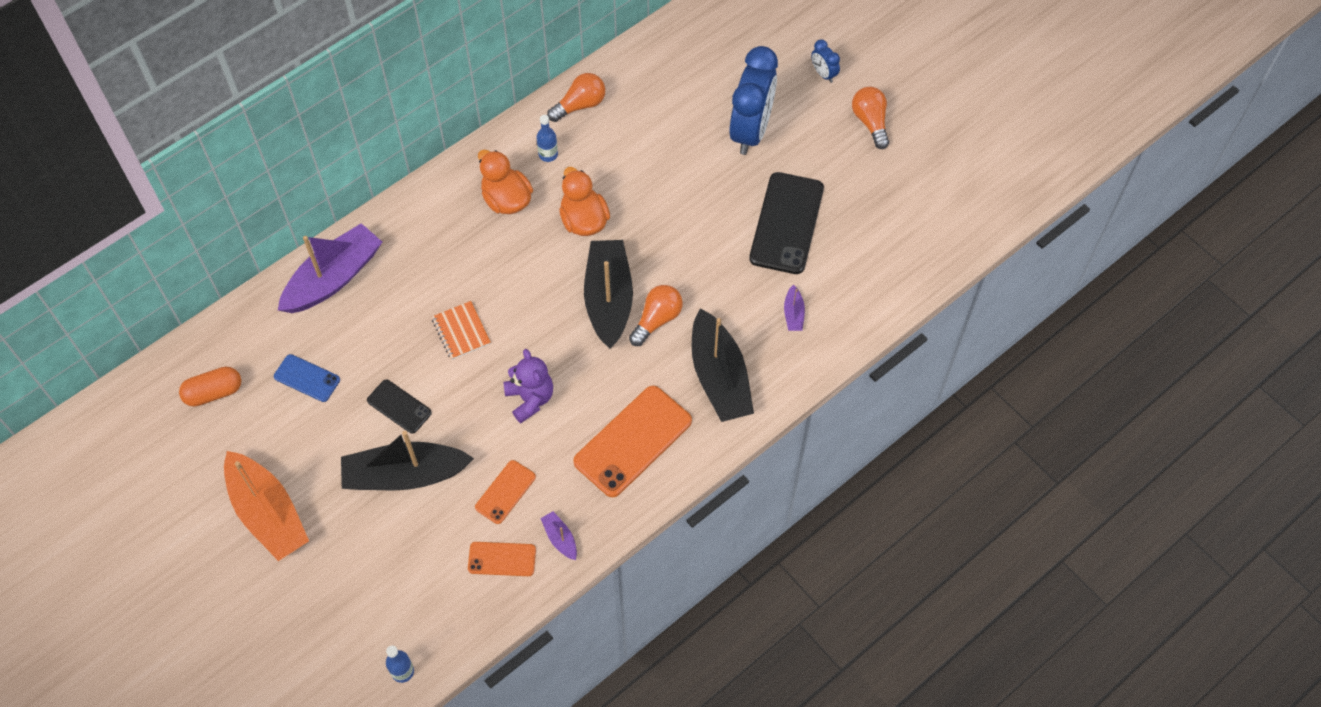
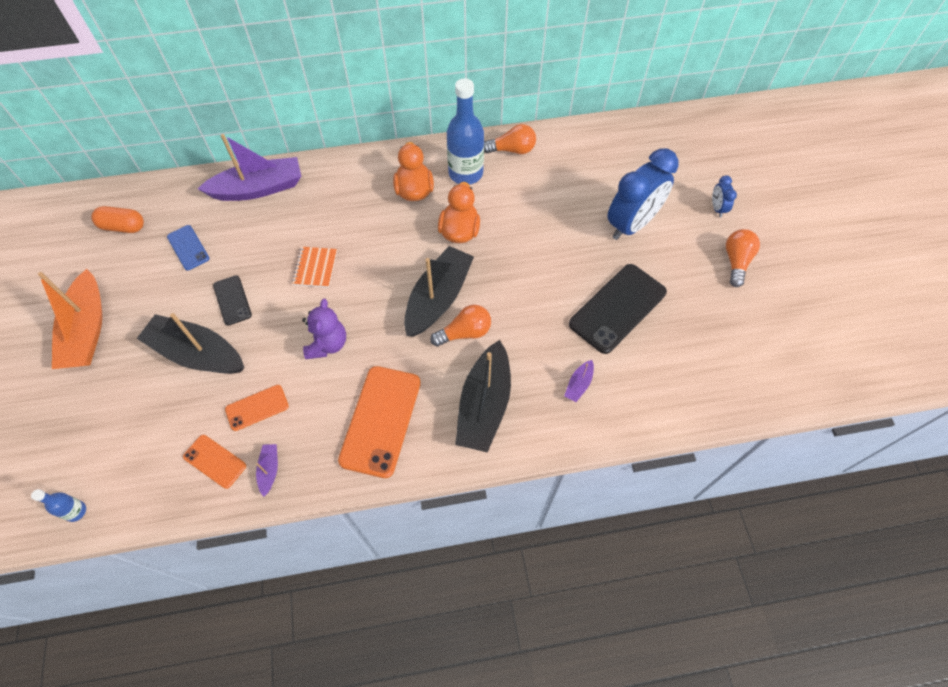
camera: 30 degrees right, 0 degrees up
blue bottle [537,115,558,162] -> blue bottle [447,78,484,185], size x2.14
orange phone [573,386,692,497] -> orange phone turned 60 degrees counterclockwise [338,366,421,478]

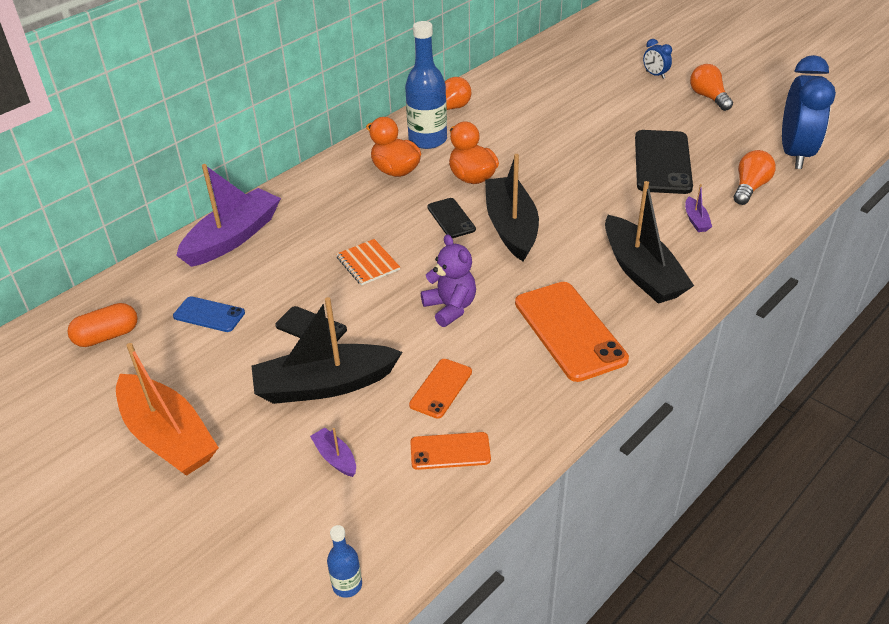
camera: 35 degrees left, 20 degrees down
purple boat [256,444,278,497] -> purple boat moved to [310,428,356,477]
orange light bulb [430,304,491,347] -> orange light bulb moved to [734,150,776,205]
blue clock [607,148,679,240] -> blue clock moved to [782,55,836,169]
none -> black phone [427,198,476,238]

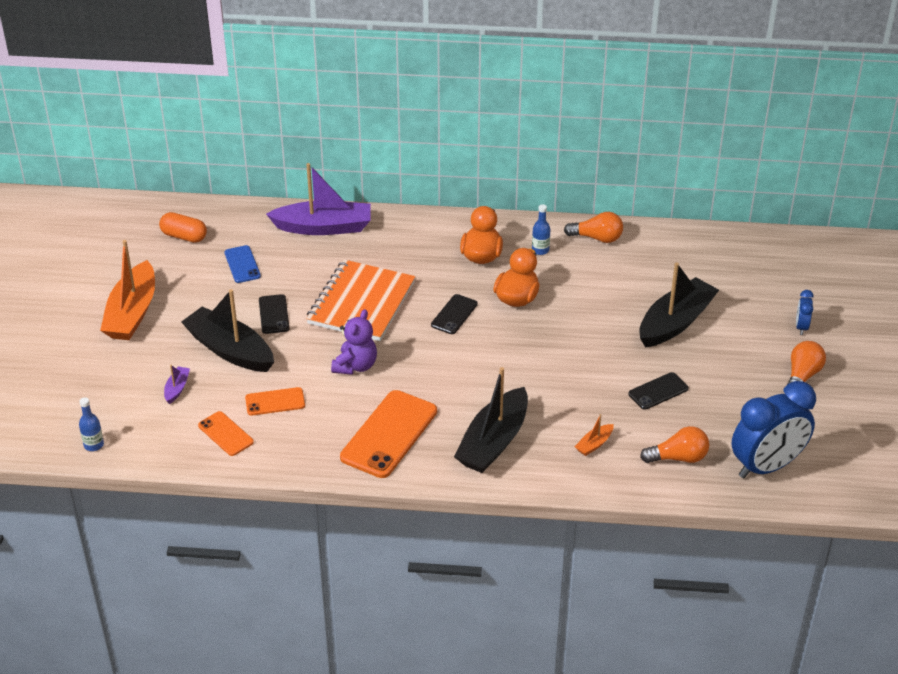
camera: 50 degrees right, 0 degrees up
orange notebook [336,239,400,285] -> orange notebook [306,260,416,341], size x2.09
blue bottle [405,21,447,149] -> blue bottle [532,204,550,255], size x0.47
black boat [485,154,539,261] -> black boat moved to [639,262,719,348]
black phone [635,130,693,194] -> black phone [628,372,688,410], size x0.53
purple boat [685,184,712,232] -> orange boat [575,414,613,456]

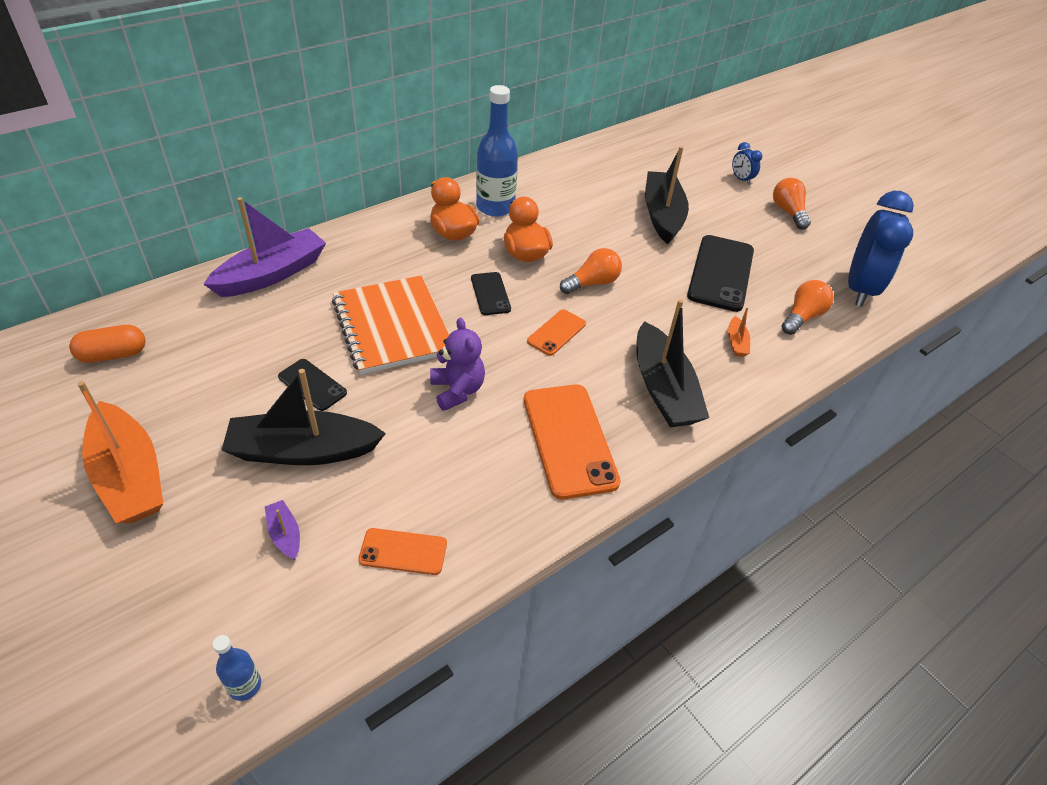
camera: 45 degrees left, 5 degrees up
blue phone [224,245,261,283] -> none
orange phone [245,387,305,416] -> orange phone moved to [527,309,586,356]
blue bottle [532,204,550,255] -> blue bottle [476,85,518,217], size x2.14
orange light bulb [564,212,623,243] -> orange light bulb moved to [560,248,622,294]
black phone [628,372,688,410] -> black phone [687,235,754,312], size x1.88

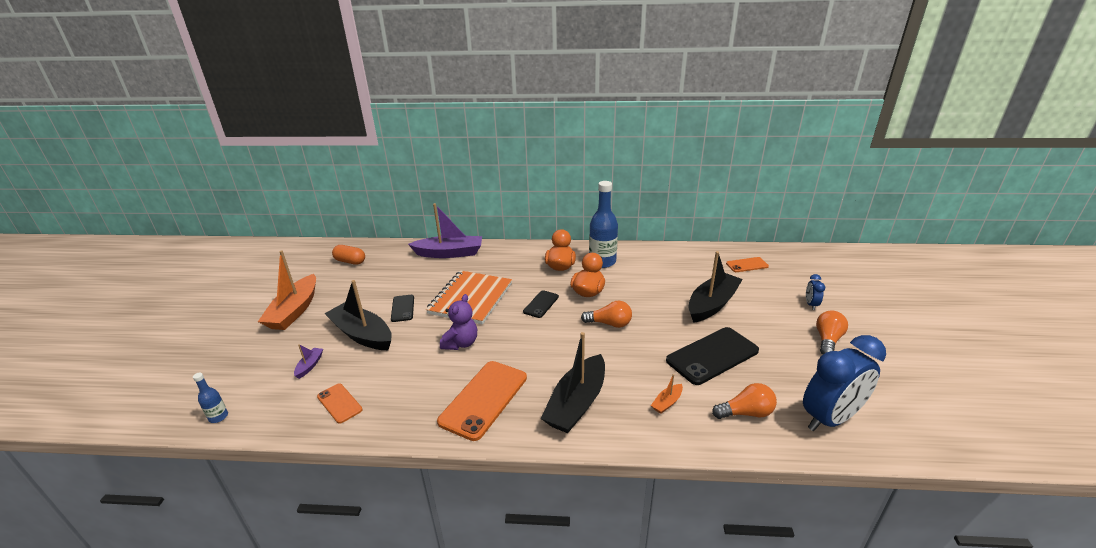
camera: 45 degrees right, 15 degrees down
orange phone [527,309,586,356] -> orange phone moved to [726,257,769,272]

